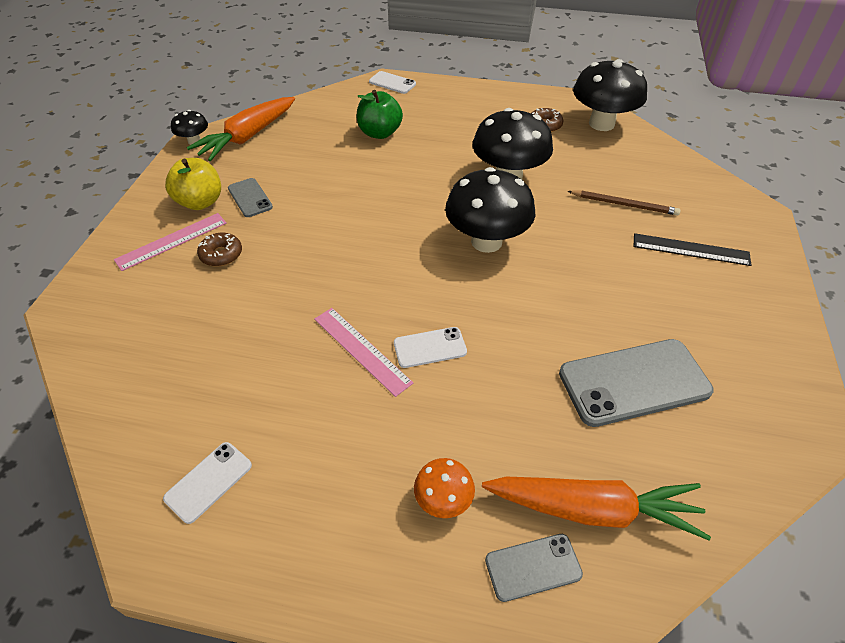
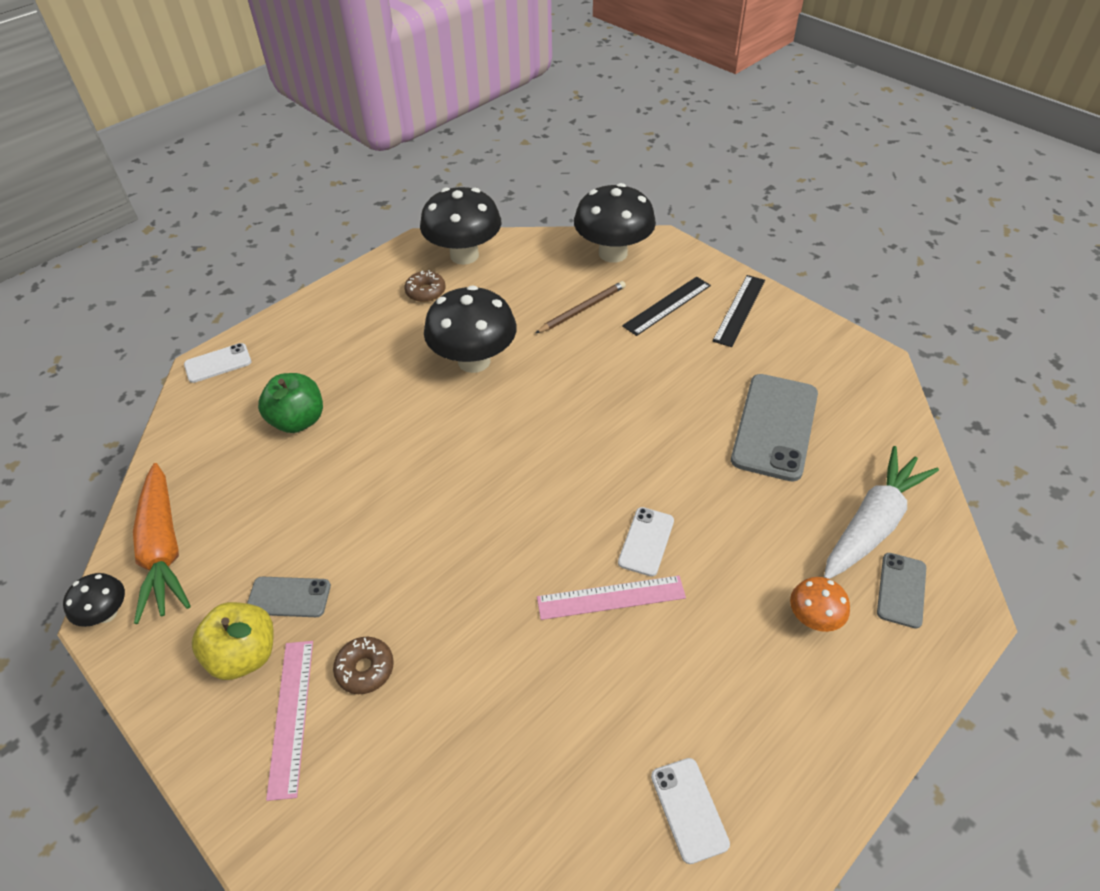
camera: 55 degrees left, 0 degrees up
black mushroom [445,167,535,253] -> black mushroom moved to [574,183,656,263]
orange carrot [482,477,711,540] -> white carrot [824,446,939,579]
none -> black ruler [713,275,765,347]

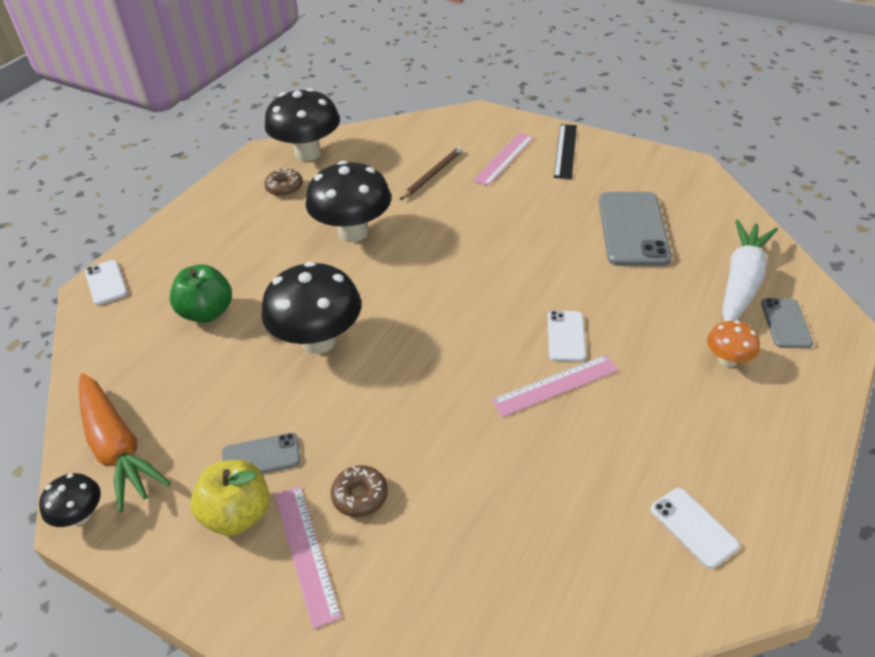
camera: 15 degrees left, 5 degrees down
white phone [184,343,251,383] -> white phone turned 75 degrees counterclockwise [85,260,128,305]
black mushroom [574,183,656,263] -> black mushroom moved to [261,261,361,354]
black ruler [622,276,711,336] -> pink ruler [473,133,534,186]

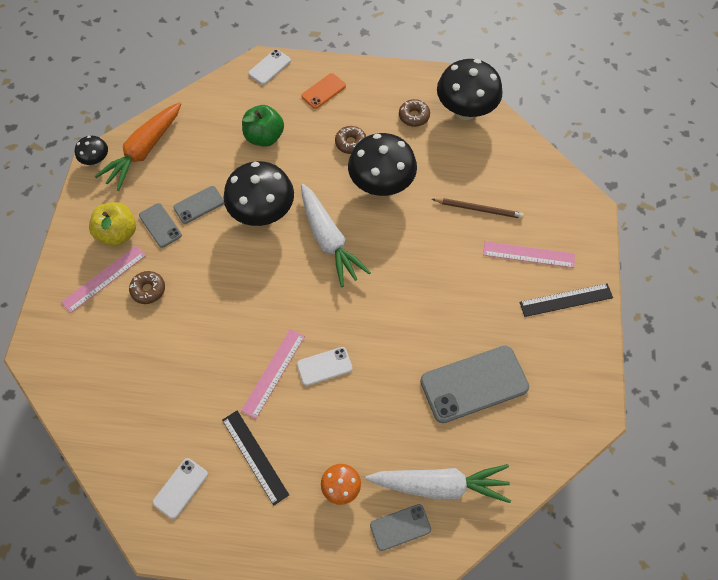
camera: 65 degrees right, 20 degrees up
pink ruler [491,355,618,417] -> pink ruler turned 75 degrees clockwise [241,329,305,419]
none -> grey phone [173,186,224,224]
none -> black ruler [222,410,289,506]
none -> orange phone [301,73,346,109]
none -> white carrot [301,184,371,287]
none -> brown donut [335,126,366,154]

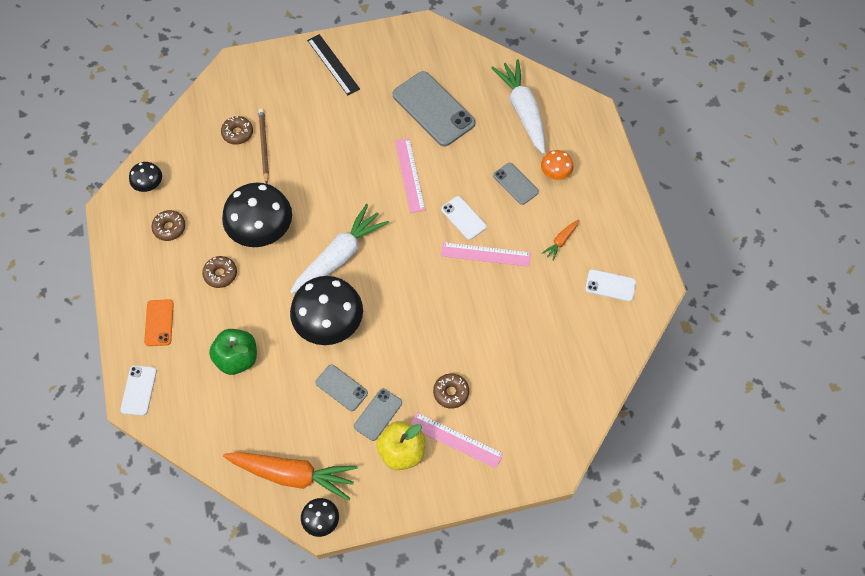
camera: 110 degrees left, 0 degrees up
black ruler [222,410,289,506] -> orange carrot [542,220,579,261]
white phone [248,49,291,85] -> white phone turned 75 degrees clockwise [120,365,157,416]
orange phone [301,73,346,109] -> orange phone turned 60 degrees clockwise [144,299,174,346]
grey phone [370,504,431,551] -> grey phone moved to [493,163,539,205]
black mushroom [437,59,503,120] -> black mushroom [129,162,162,192], size x0.49
pink ruler [483,241,575,268] -> pink ruler moved to [395,138,425,213]
none -> brown donut [221,116,253,145]

